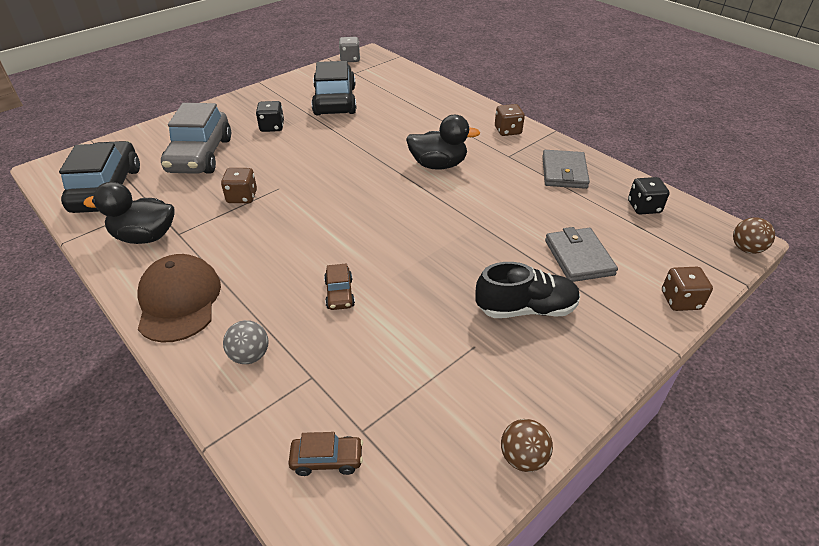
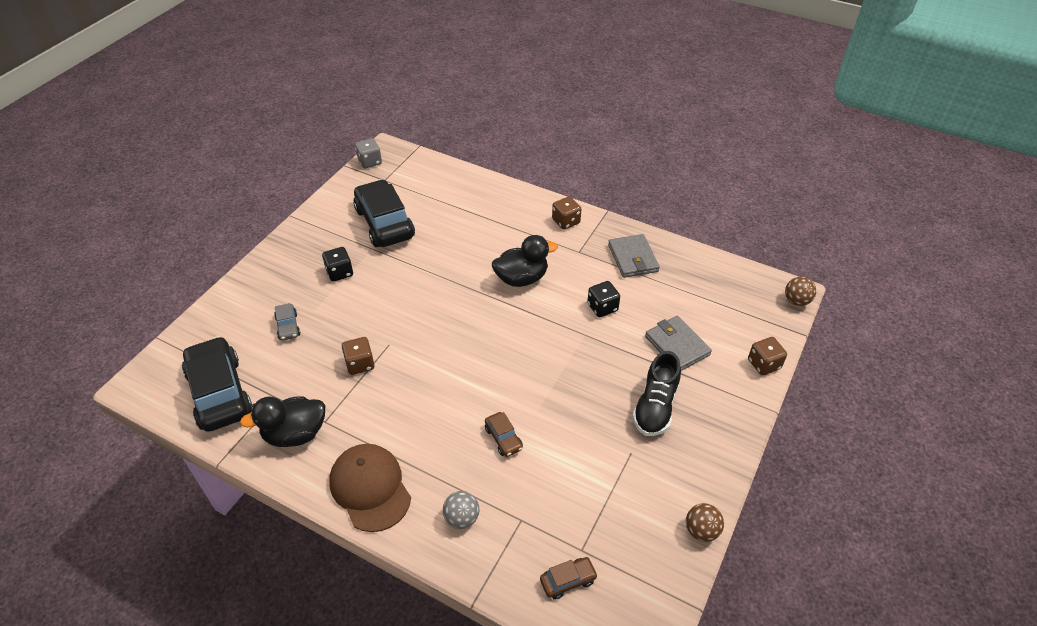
camera: 20 degrees left, 5 degrees up
grey car [161,103,231,174] -> grey car [274,303,300,341], size x0.44
black shoe [475,262,580,318] -> black shoe turned 135 degrees clockwise [632,351,681,436]
black dice [628,177,669,214] -> black dice moved to [587,281,620,317]

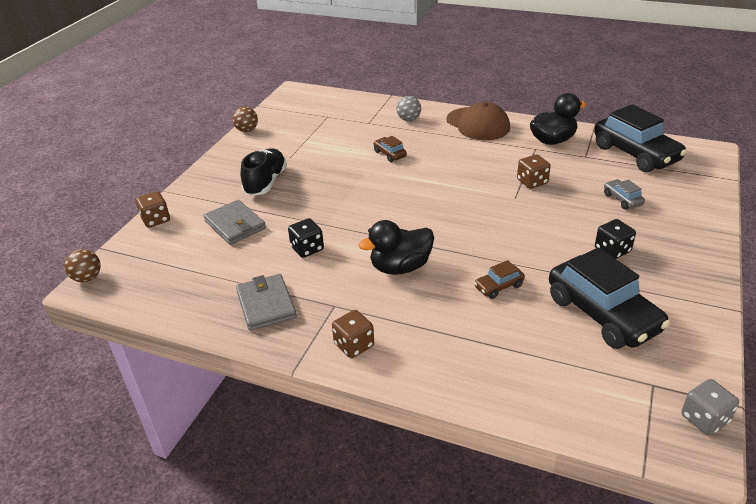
camera: 175 degrees right, 10 degrees down
brown car [540,557,598,600] -> brown car moved to [474,260,525,299]

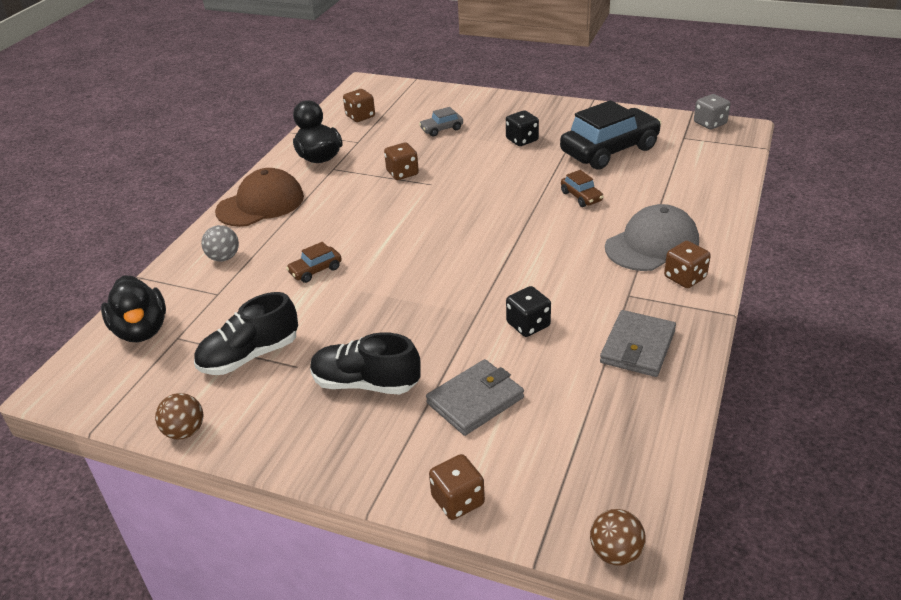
camera: 90 degrees left, 0 degrees up
grey wallet [236,274,297,331] -> grey wallet turned 45 degrees counterclockwise [600,310,676,377]
black duck [358,220,434,275] -> black duck moved to [101,275,166,342]
black car [594,104,687,172] -> brown dice [343,89,375,122]
none -> black shoe [194,292,298,375]
none -> grey cap [605,204,699,271]

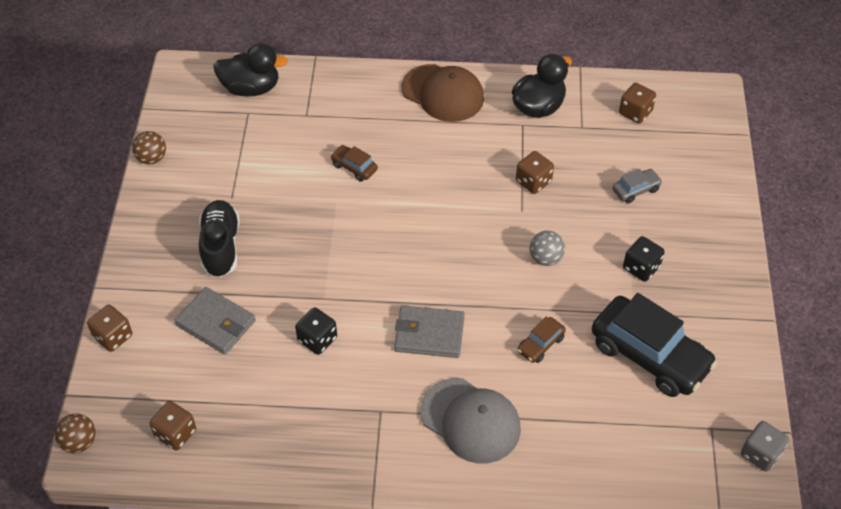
camera: 70 degrees right, 15 degrees up
black duck [101,275,166,342] -> black duck turned 135 degrees counterclockwise [213,43,288,97]
black shoe [194,292,298,375] -> none
grey ball [201,225,239,261] -> grey ball moved to [530,231,565,266]
grey car [419,107,463,137] -> grey car turned 105 degrees clockwise [613,169,663,204]
grey wallet [600,310,676,377] -> grey wallet moved to [395,305,465,358]
brown dice [664,241,711,288] -> brown dice moved to [149,401,196,450]

